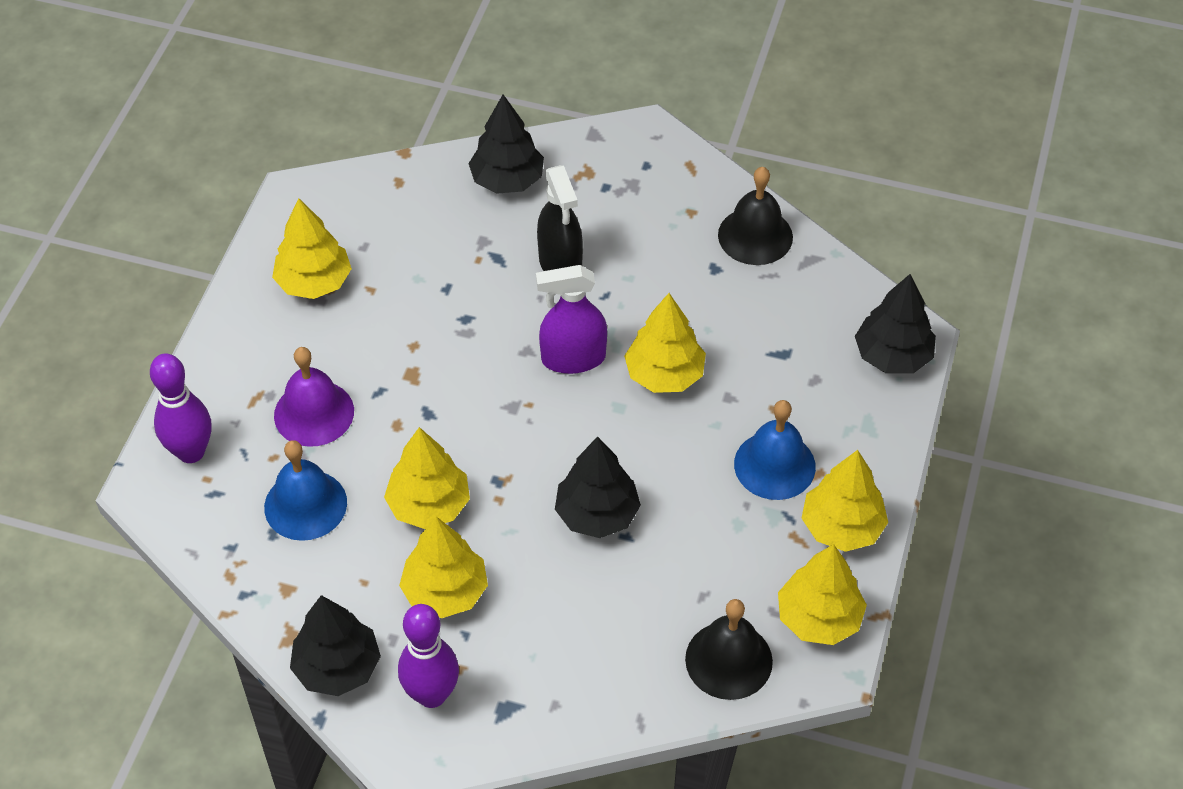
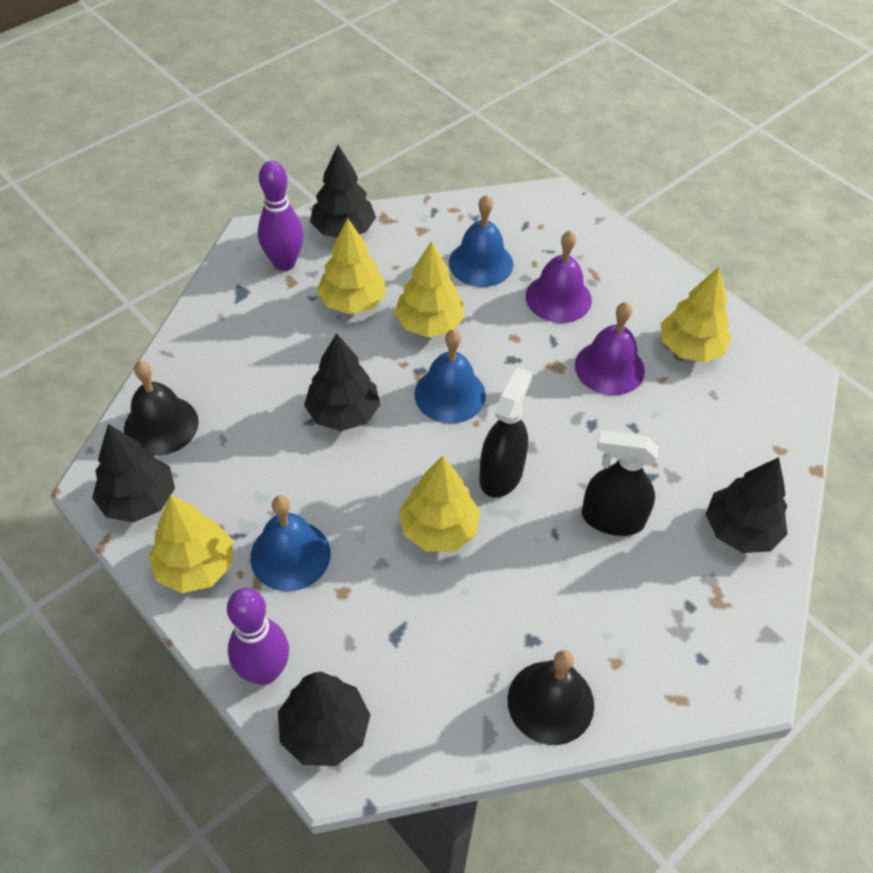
camera: 120 degrees right, 0 degrees up
purple bowling pin [150,353,211,463] -> purple bowling pin moved to [227,588,289,685]
purple spray bottle [536,265,607,374] -> black spray bottle [479,367,532,498]
yellow tree [778,544,867,645] -> black tree [92,424,175,522]
none -> blue bell [414,329,486,424]
none -> purple bell [575,302,645,395]

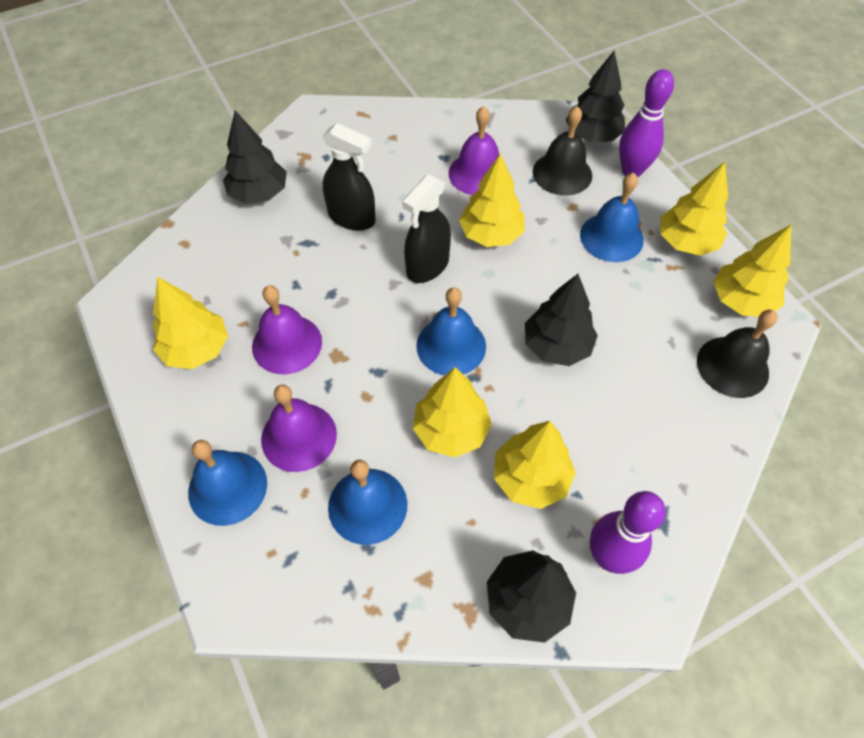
camera: 165 degrees left, 5 degrees up
black tree [92,424,175,522] -> yellow tree [713,225,791,317]
black bell [507,650,594,745] -> black bell moved to [533,106,592,195]
none -> blue bell [188,440,267,526]
none -> purple bell [448,106,499,195]

